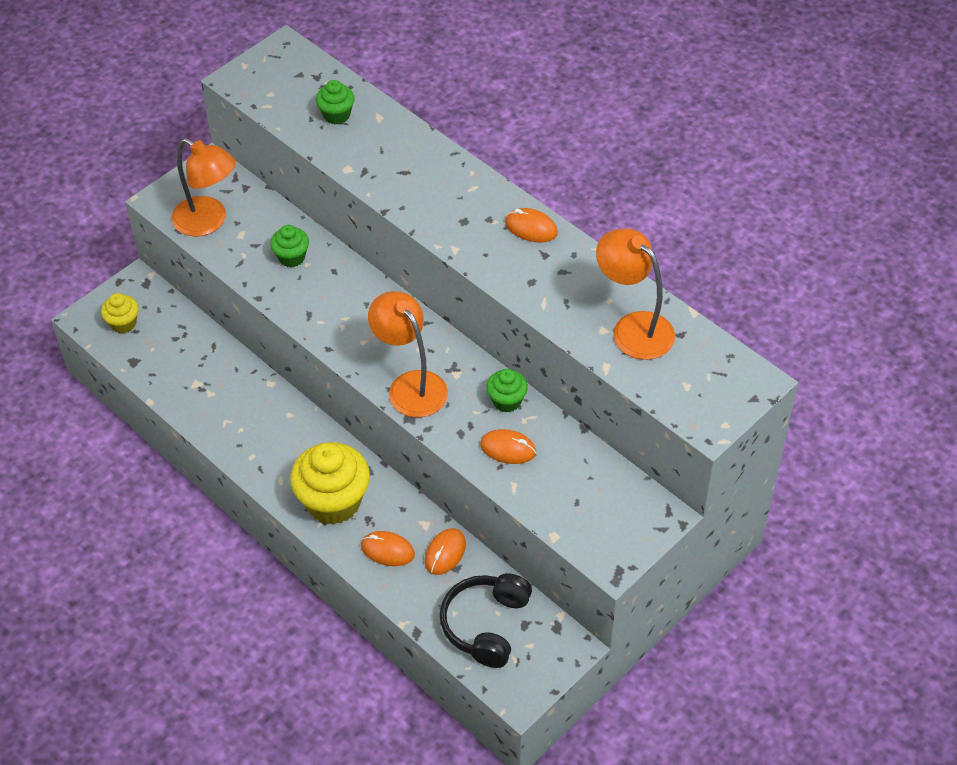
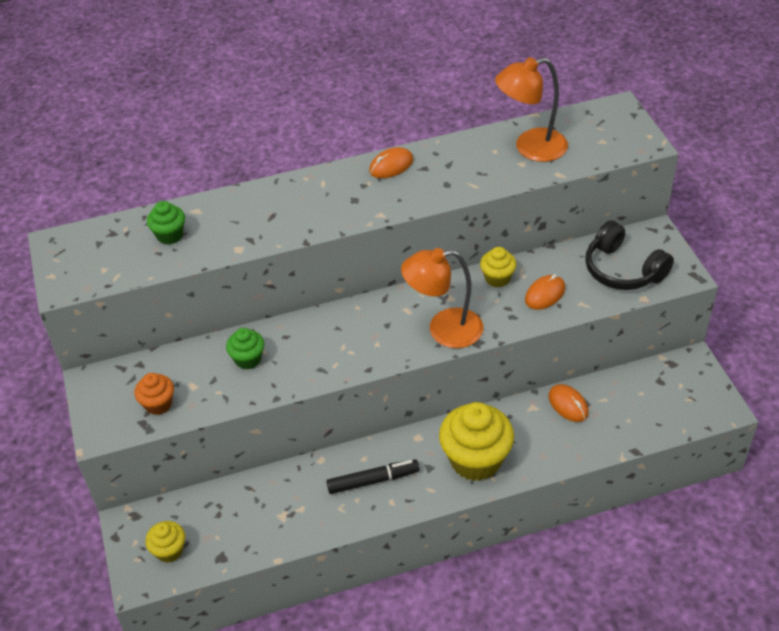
camera: 60 degrees left, 5 degrees down
orange lamp [172,138,236,237] -> orange cupcake [134,373,174,415]
orange mouse [361,531,415,566] -> none
black headphones [440,573,532,668] -> black headphones moved to [585,220,674,290]
green cupcake [486,369,528,412] -> yellow cupcake [480,247,517,287]
none -> black marker [326,459,420,494]

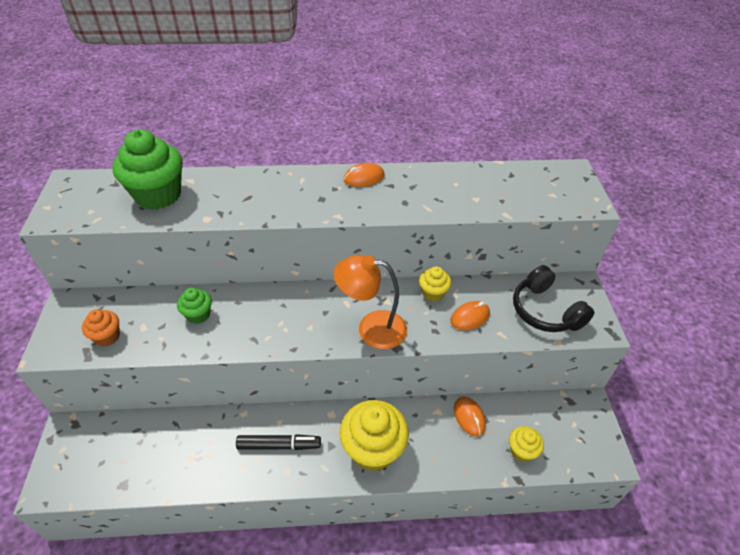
camera: 10 degrees right, 0 degrees up
yellow cupcake [145,521,185,562] -> yellow cupcake moved to [509,426,544,462]
green cupcake [147,201,185,245] -> green cupcake [112,129,183,210], size x1.95
orange lamp [495,57,568,162] -> none

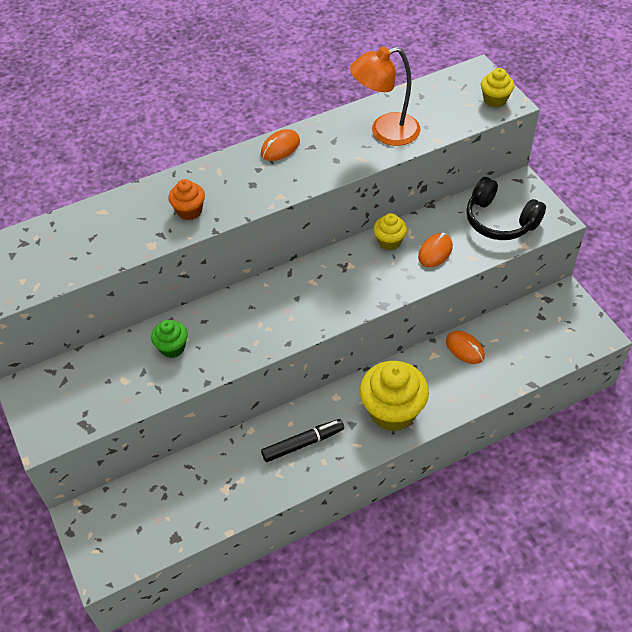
camera: 20 degrees left, 5 degrees up
orange cupcake [82,309,120,347] -> orange cupcake moved to [169,179,205,220]
green cupcake [112,129,183,210] -> none
orange lamp [334,255,407,349] -> orange lamp moved to [350,47,420,146]
yellow cupcake [509,426,544,462] -> yellow cupcake moved to [481,68,514,108]

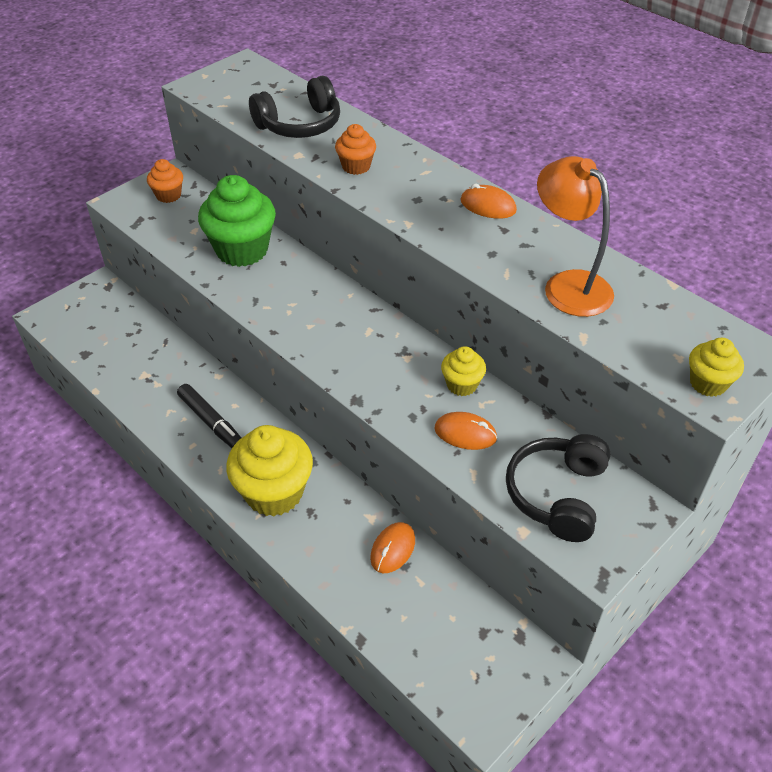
camera: 70 degrees right, 5 degrees down
green cupcake [151,320,188,358] -> green cupcake [198,175,276,267], size x1.95
none -> orange cupcake [147,159,183,203]
none -> black headphones [249,76,340,138]

